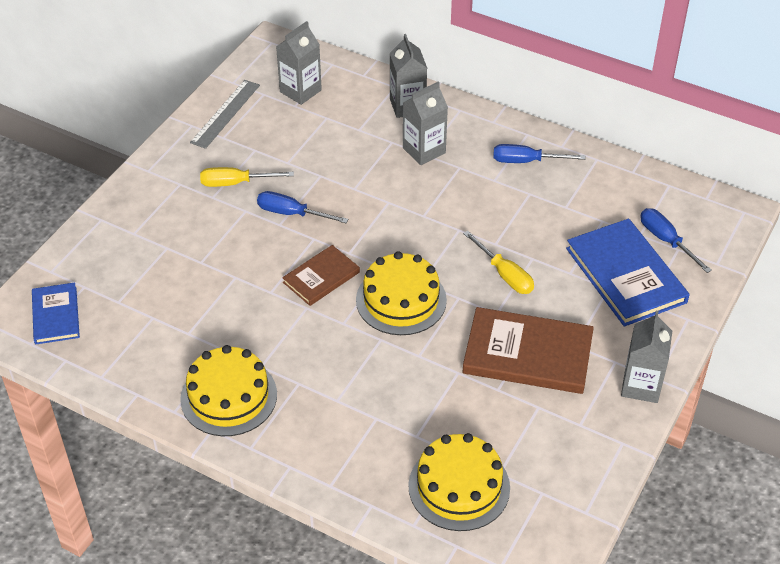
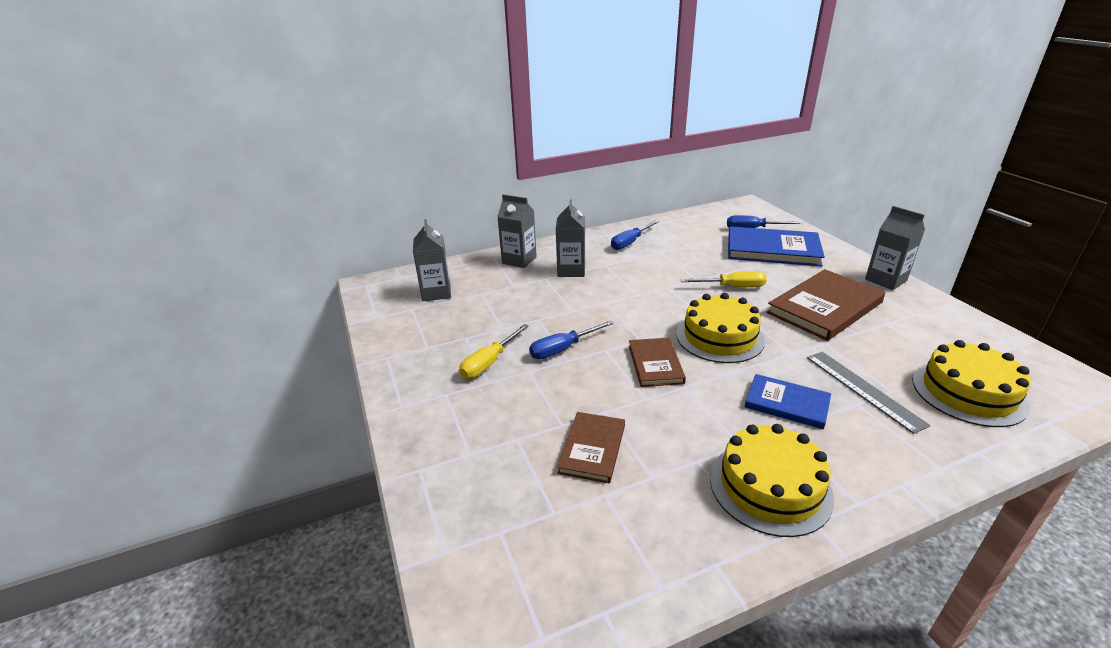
camera: 50 degrees left, 15 degrees down
blue book [32,282,80,344] -> blue book moved to [745,374,831,429]
grey ruler [190,80,260,149] -> grey ruler moved to [807,352,931,434]
none -> brown book [557,412,625,484]

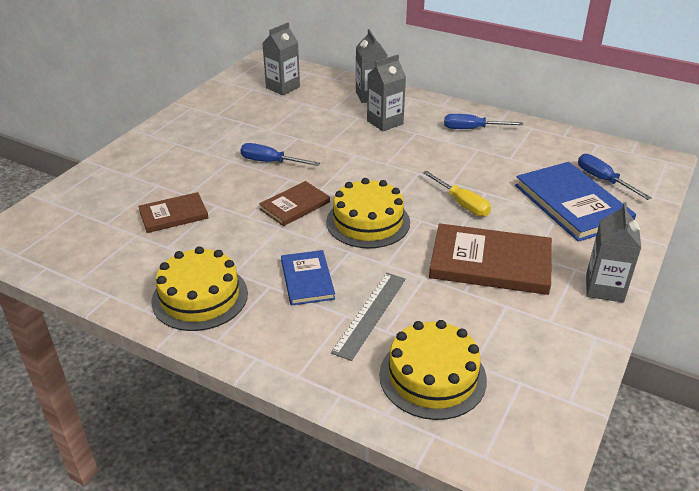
camera: 50 degrees right, 5 degrees up
yellow screwdriver [459,324,529,379] -> none

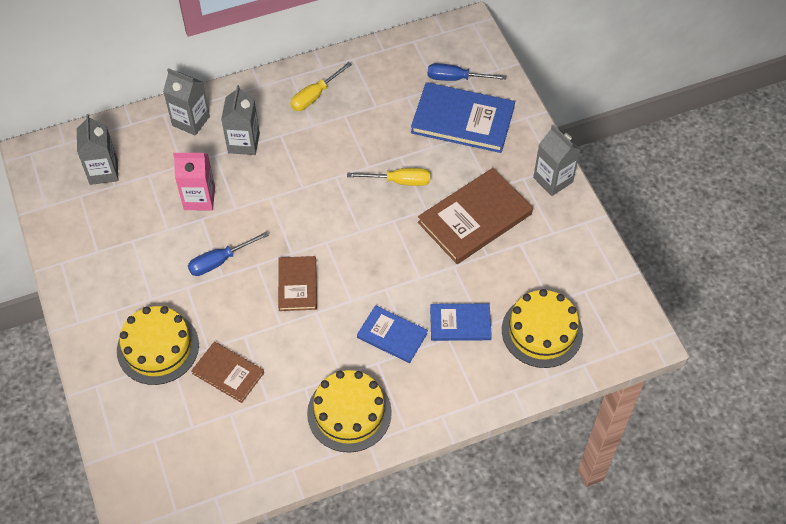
camera: 50 degrees left, 20 degrees up
brown book [138,192,208,233] -> brown book turned 75 degrees counterclockwise [191,342,264,403]
yellow cake [326,178,410,248] -> yellow cake moved to [117,306,199,385]
grey ruler [331,273,406,361] -> blue book [430,304,492,341]
blue screwdriver [444,114,523,129] -> yellow screwdriver [290,62,352,111]
none -> pink carton [173,153,215,210]

